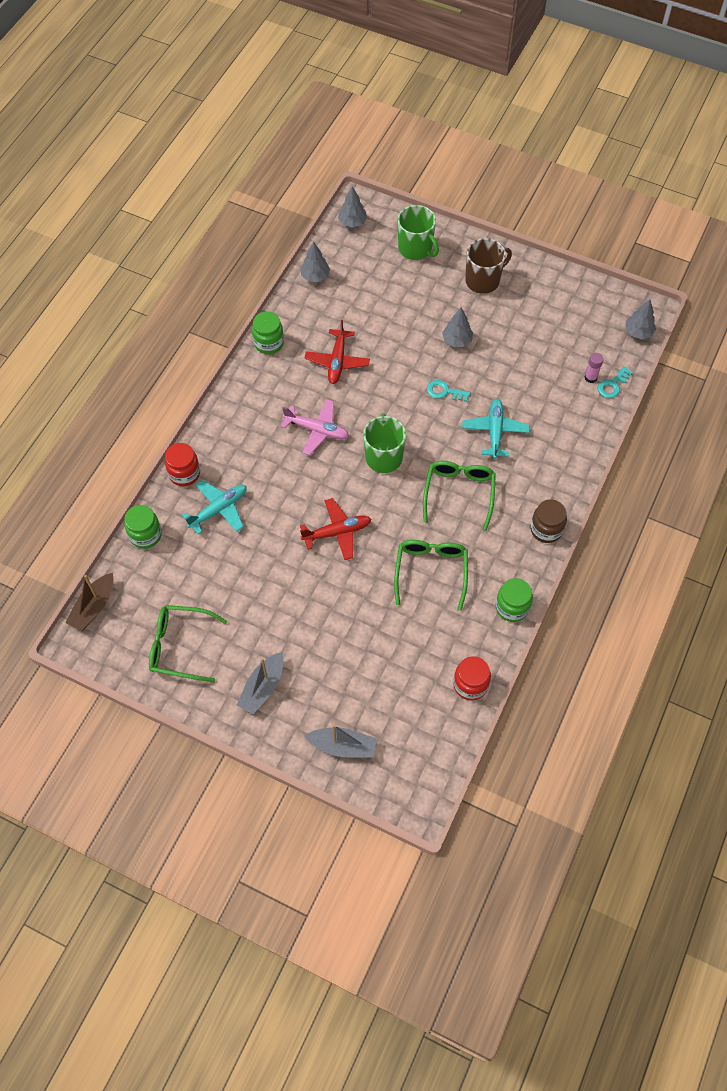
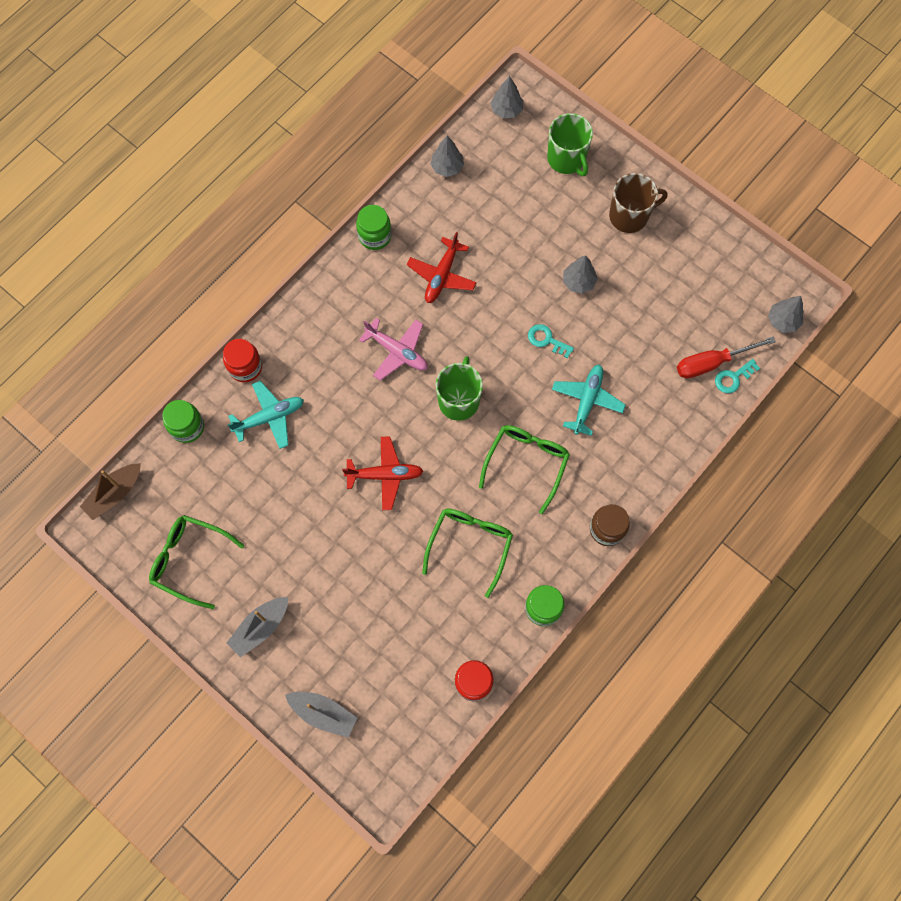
camera: 15 degrees right, 10 degrees up
pink glue stick [585,353,604,383] -> red screwdriver [677,336,776,379]

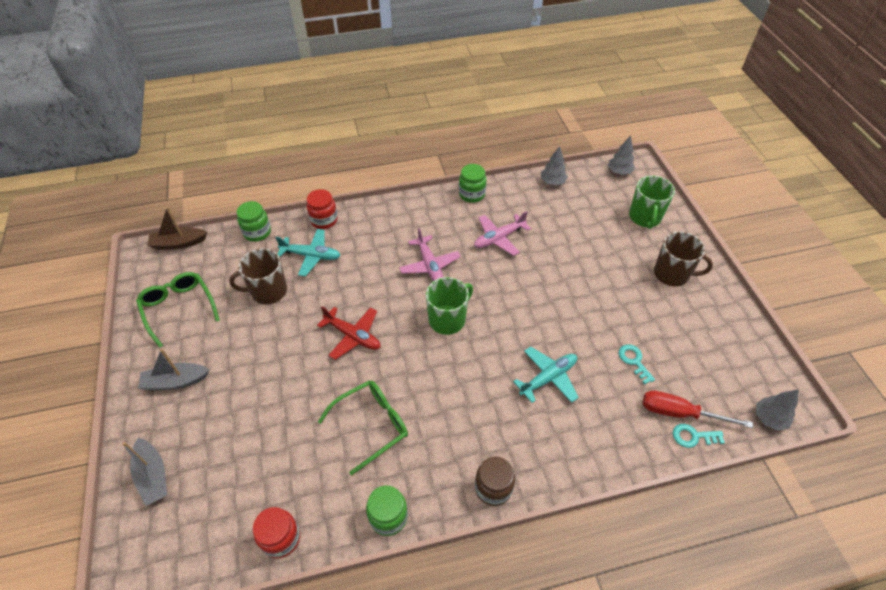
camera: 35 degrees right, 20 degrees down
red plane [407,232,477,303] -> pink plane [474,211,531,256]
green glasses [479,425,570,514] -> none
turquoise key [528,324,574,358] -> turquoise key moved to [619,344,655,384]
grey tree [563,255,598,294] -> none
none -> brown mug [229,248,287,304]

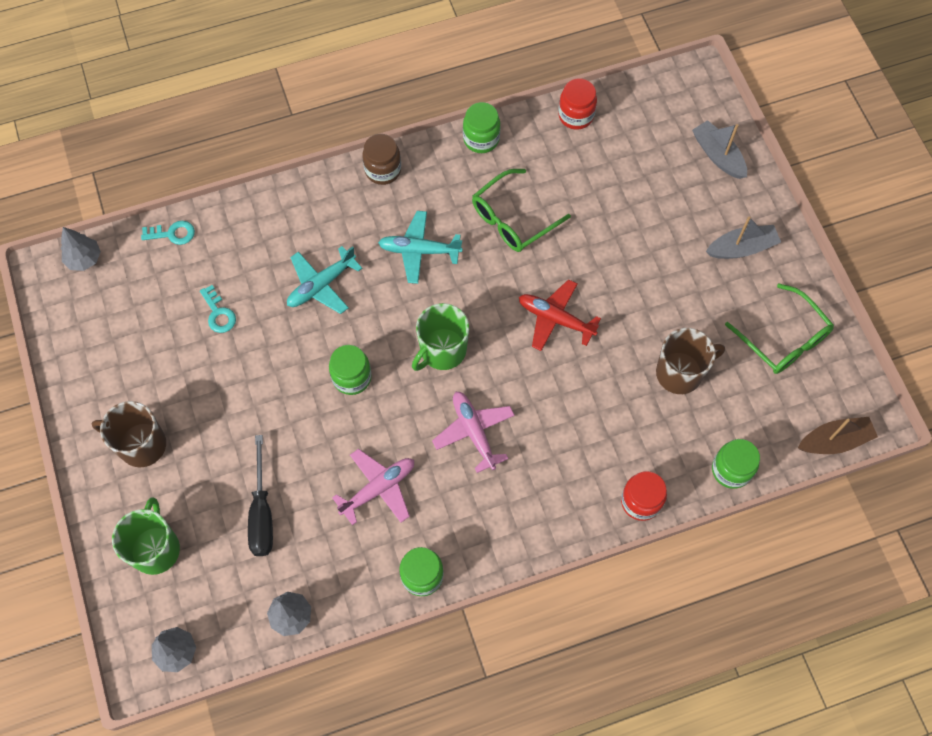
camera: 175 degrees right, 15 degrees up
turquoise plane [275,229,341,277] -> turquoise plane moved to [378,211,462,284]
red screwdriver [643,391,753,428] -> none
none -> black screwdriver [248,435,273,556]
none -> green jar [329,345,372,395]

